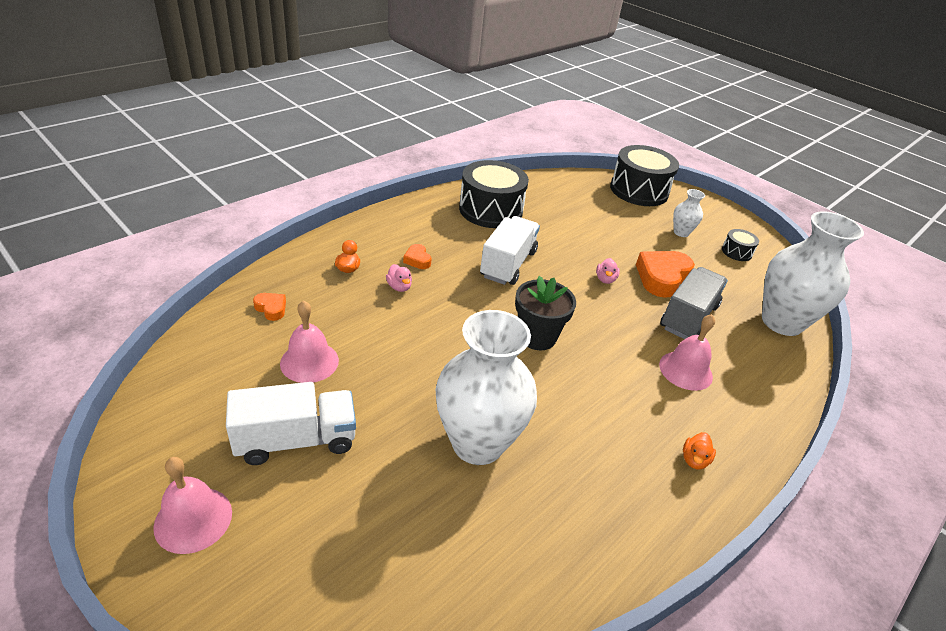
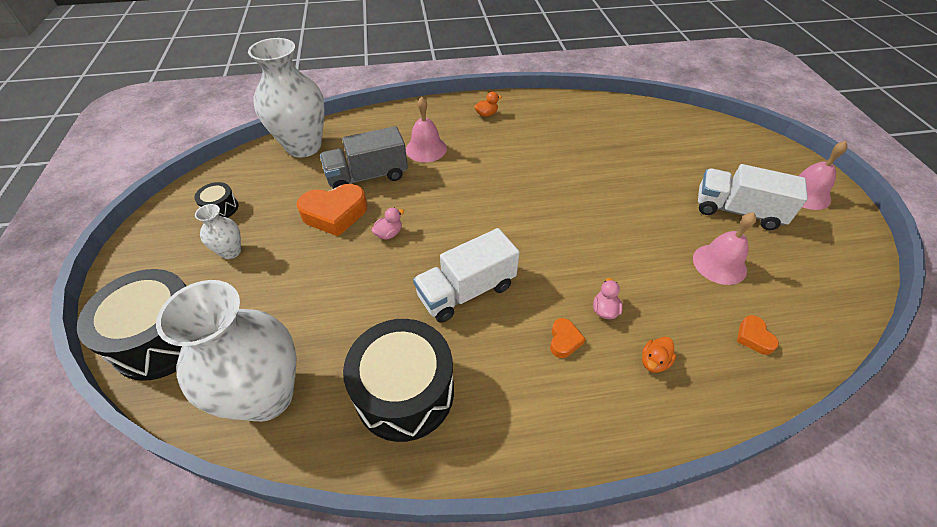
camera: 140 degrees left, 10 degrees up
white vase [436,310,537,465] -> white vase moved to [156,280,296,422]
black flower pot [515,276,576,350] -> none

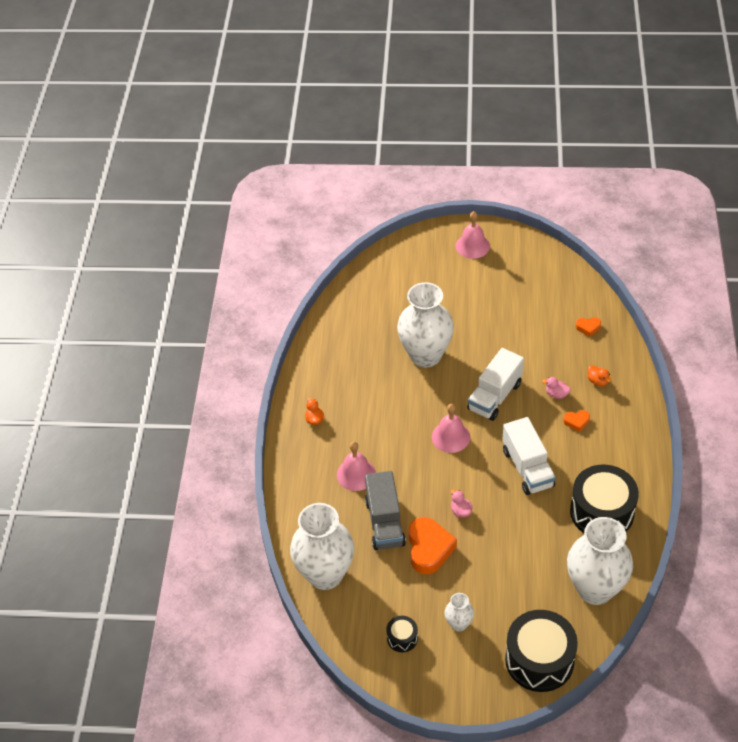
camera: 75 degrees left, 0 degrees up
orange heart [550,318,585,358] -> orange heart turned 150 degrees clockwise [563,410,590,432]
pink bell [693,212,756,285] -> pink bell moved to [432,404,470,453]
white truck [698,164,808,230] -> white truck moved to [467,348,524,421]
none -> white vase [397,282,454,368]

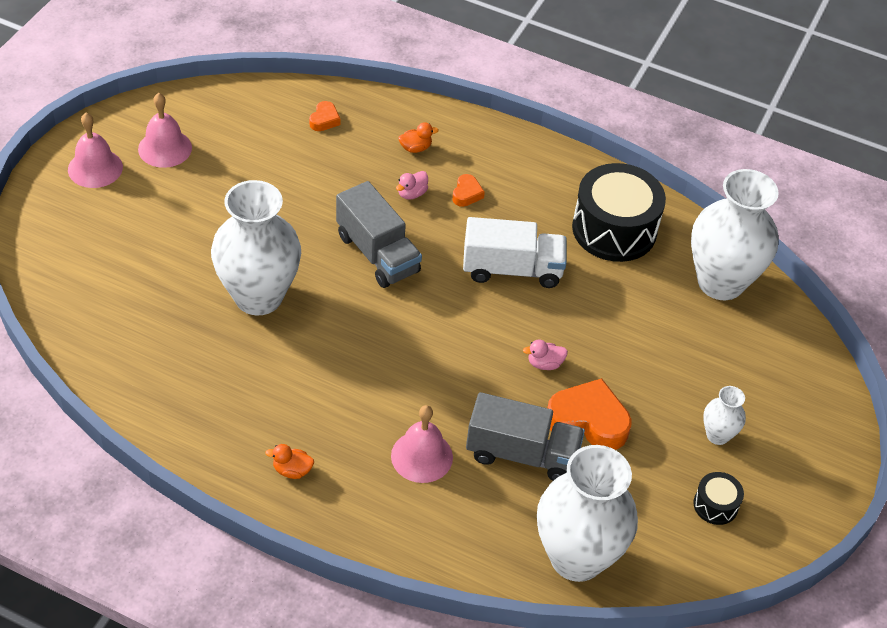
camera: 75 degrees left, 0 degrees up
pink bell [432,404,470,453] -> pink bell moved to [138,93,192,168]
white truck [467,348,524,421] -> grey truck [336,181,422,288]
black drum [505,610,578,692] -> none

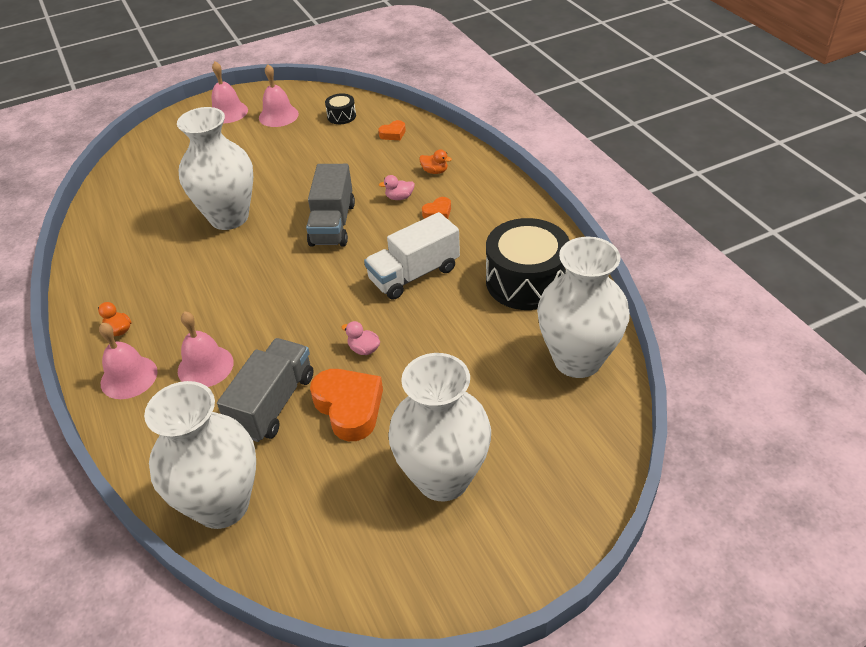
camera: 45 degrees right, 5 degrees down
white truck [463,217,567,288] -> white truck turned 105 degrees clockwise [364,212,460,300]
grey truck [466,392,585,481] -> grey truck turned 120 degrees counterclockwise [217,338,314,442]
black drum [693,472,744,525] -> black drum moved to [325,93,356,124]
white vase [703,386,746,445] -> white vase [388,353,491,501], size x2.20
none -> pink bell [99,322,158,399]

